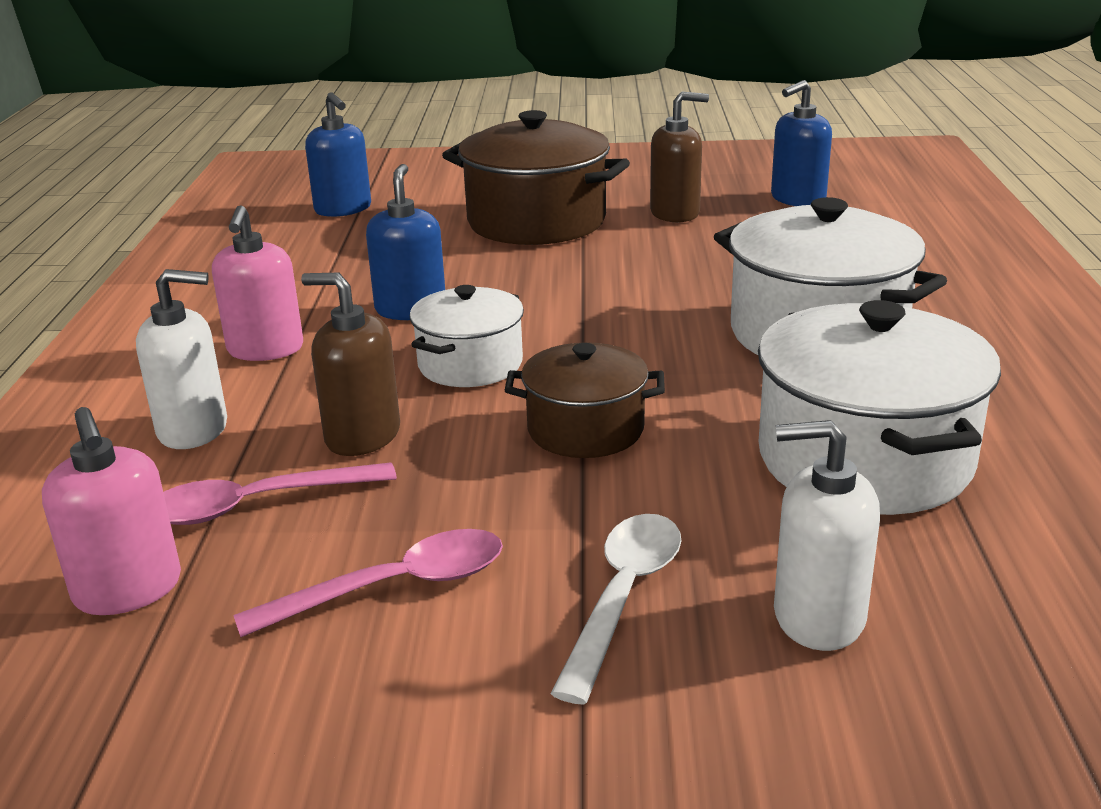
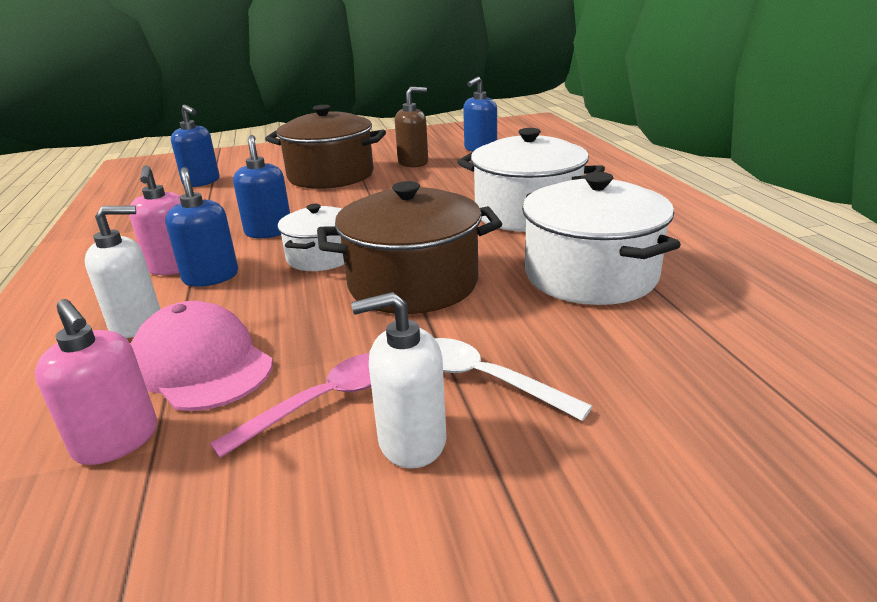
camera: 15 degrees left, 0 degrees up
pink spoon [163,462,397,525] -> pink cap [131,301,273,411]
brown soap dispenser [301,273,400,456] -> none
brown pot [505,342,665,458] -> brown pot [317,181,502,314], size x1.70
white spoon [550,514,681,705] -> white spoon turned 60 degrees counterclockwise [434,338,593,421]
white soap dispenser [774,420,880,651] -> white soap dispenser moved to [351,292,447,468]
none -> blue soap dispenser [165,167,238,287]

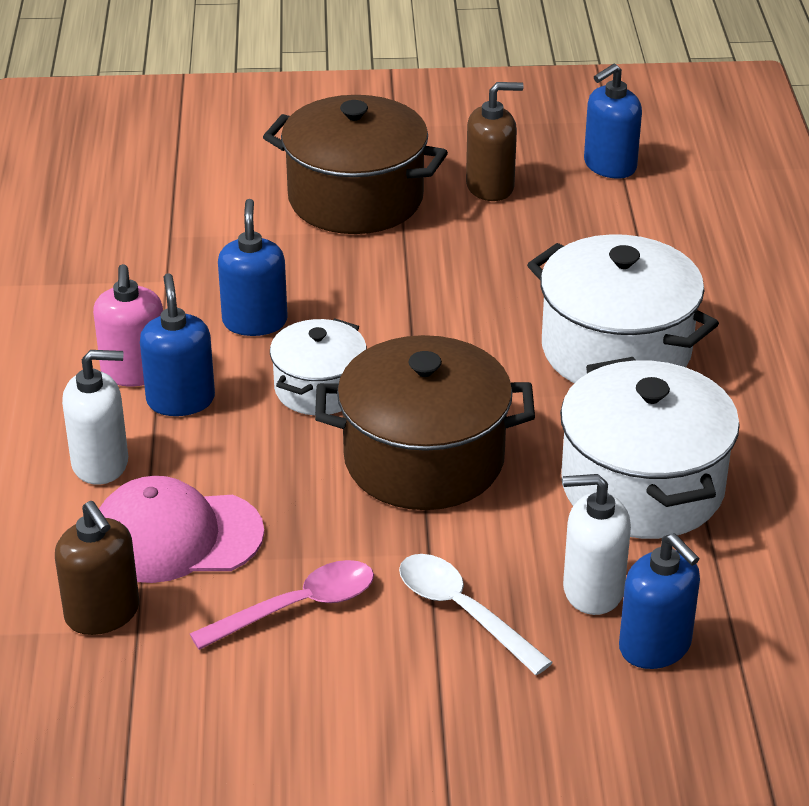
camera: 10 degrees right, 10 degrees up
pink soap dispenser [35,299,157,465] -> brown soap dispenser [55,501,140,635]
pink cap [131,301,273,411] -> pink cap turned 60 degrees counterclockwise [99,476,264,583]
blue soap dispenser [171,105,220,187] -> blue soap dispenser moved to [619,533,700,669]
white soap dispenser [351,292,447,468] -> white soap dispenser moved to [563,474,631,615]

